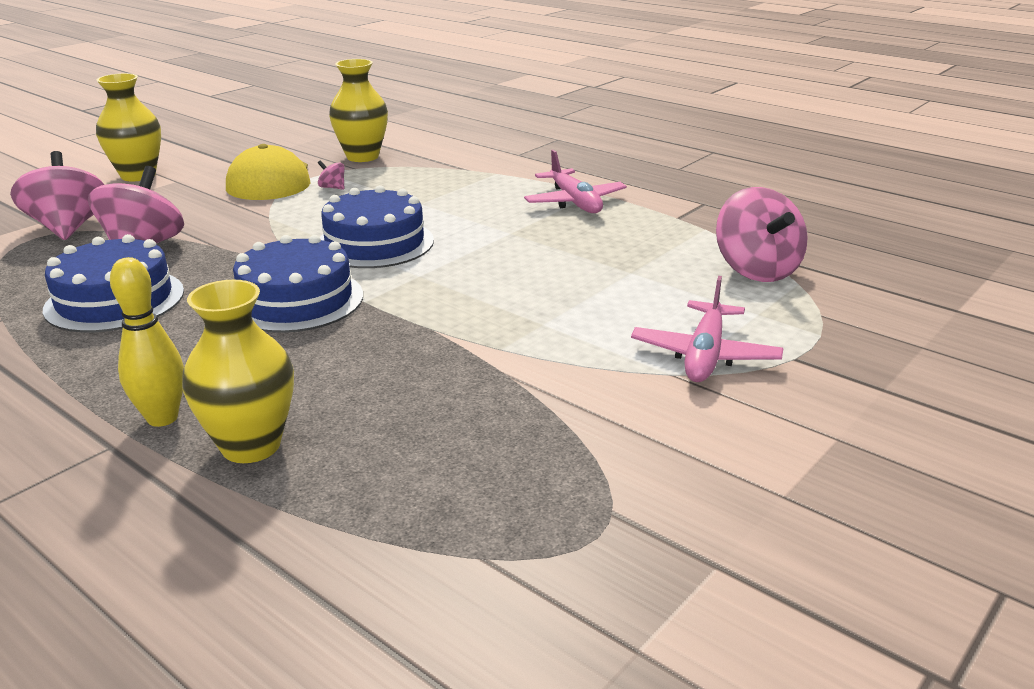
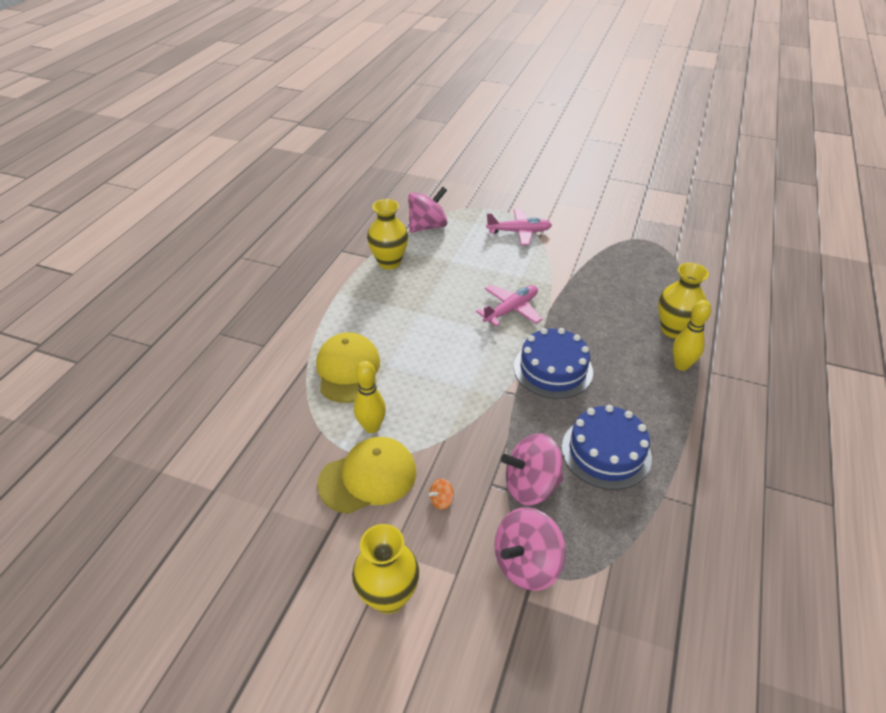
camera: 110 degrees left, 15 degrees up
pink spinning top [318,160,345,190] -> yellow bowling pin [354,361,386,433]
blue cake [320,185,434,268] -> none
yellow vase [329,59,388,162] -> yellow vase moved to [367,199,408,269]
pink plane [524,150,627,213] -> pink plane moved to [476,285,542,326]
none -> yellow cap [316,332,380,403]
none -> orange spinning top [429,478,454,510]

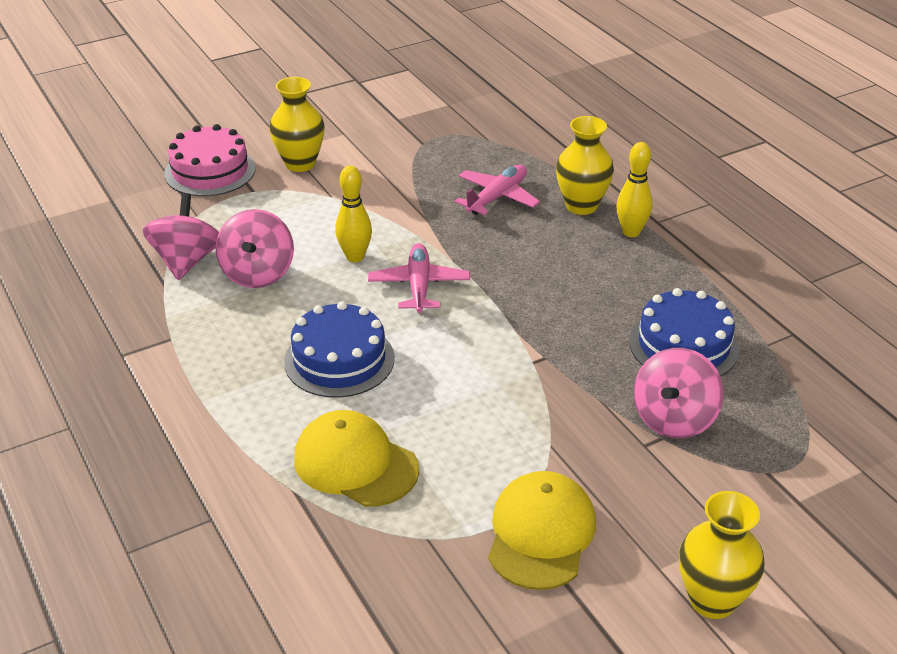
camera: 50 degrees left, 5 degrees down
yellow bowling pin [354,361,386,433] -> yellow bowling pin moved to [335,166,372,262]
yellow vase [367,199,408,269] -> yellow vase moved to [269,77,325,172]
orange spinning top [429,478,454,510] -> none
pink plane [486,209,552,245] -> pink plane moved to [455,165,540,215]
pink spinning top [494,507,566,591] -> pink spinning top moved to [215,209,294,288]
blue cake [514,328,593,399] -> blue cake moved to [284,301,395,398]
none -> pink cake [164,124,256,196]

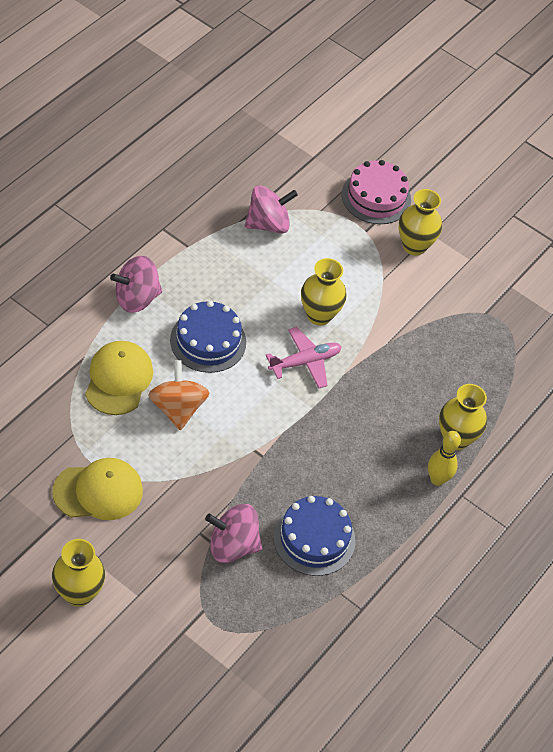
camera: 60 degrees right, 15 degrees up
pink spinning top [215,209,294,288] -> pink spinning top moved to [110,256,162,313]
yellow bowling pin [335,166,372,262] -> yellow vase [301,258,347,326]
pink plane [455,165,540,215] -> none
none -> orange spinning top [148,360,209,430]

